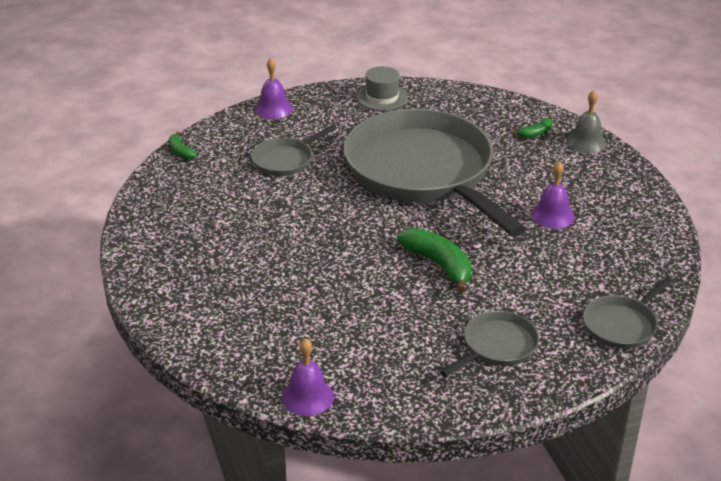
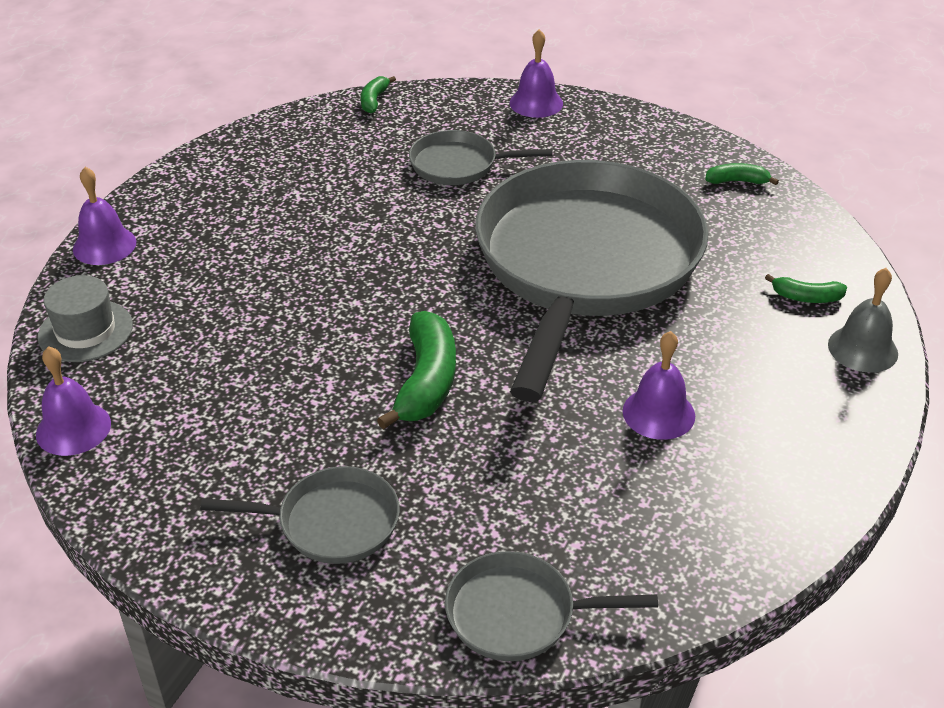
camera: 45 degrees right, 5 degrees up
grey hat [357,66,408,111] -> grey hat moved to [38,275,133,362]
none -> purple bell [73,167,136,265]
none -> green banana [705,163,779,185]

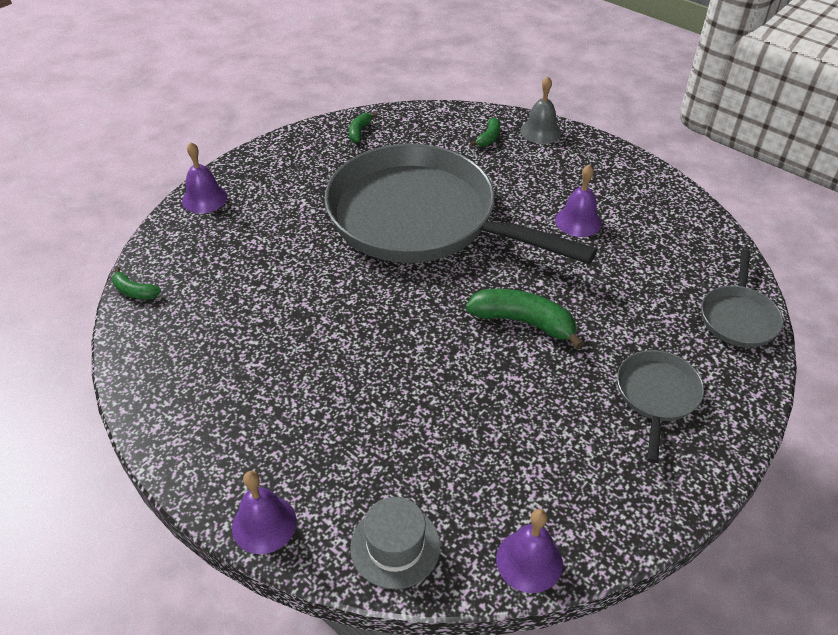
camera: 75 degrees left, 5 degrees up
grey pan [409,130,552,185] -> none

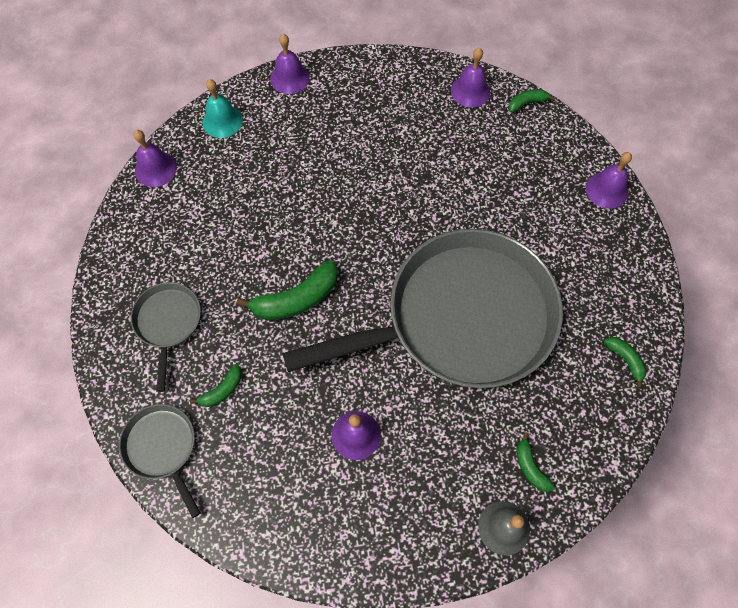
camera: 130 degrees right, 20 degrees up
grey hat [350,497,441,589] -> turquoise bell [202,79,243,138]
grey pan [617,350,704,463] -> grey pan turned 150 degrees counterclockwise [131,282,201,392]
none -> green banana [190,364,242,407]
none -> purple bell [451,48,490,108]

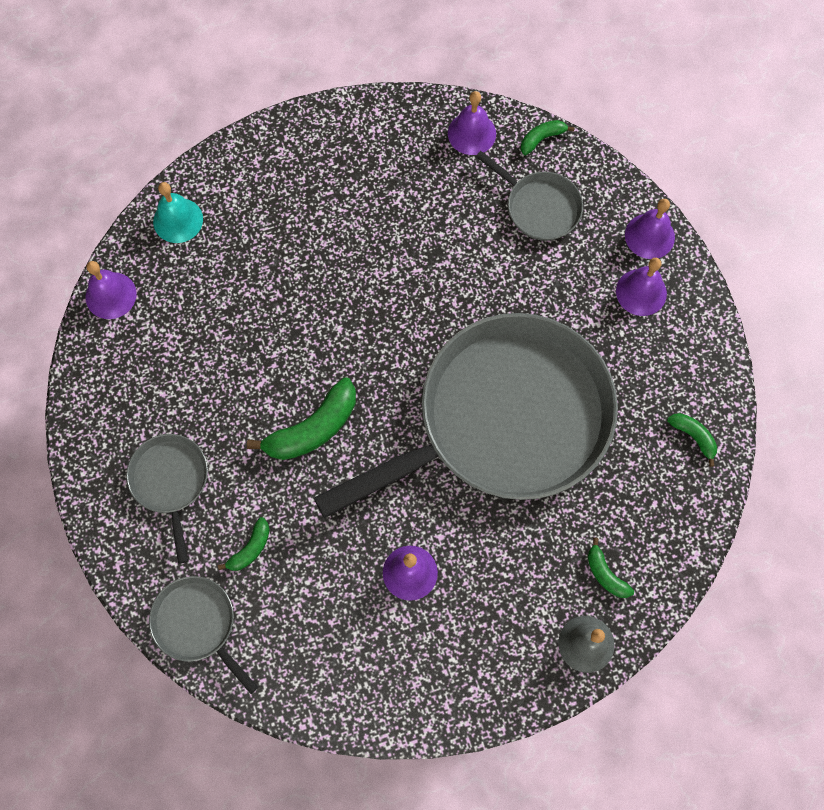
camera: 10 degrees left, 5 degrees up
purple bell [270,34,310,94] -> purple bell moved to [616,258,667,316]
none -> grey pan [476,151,583,241]

